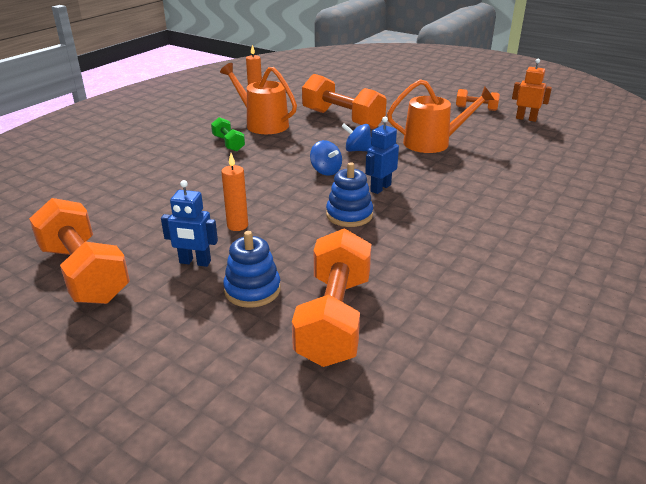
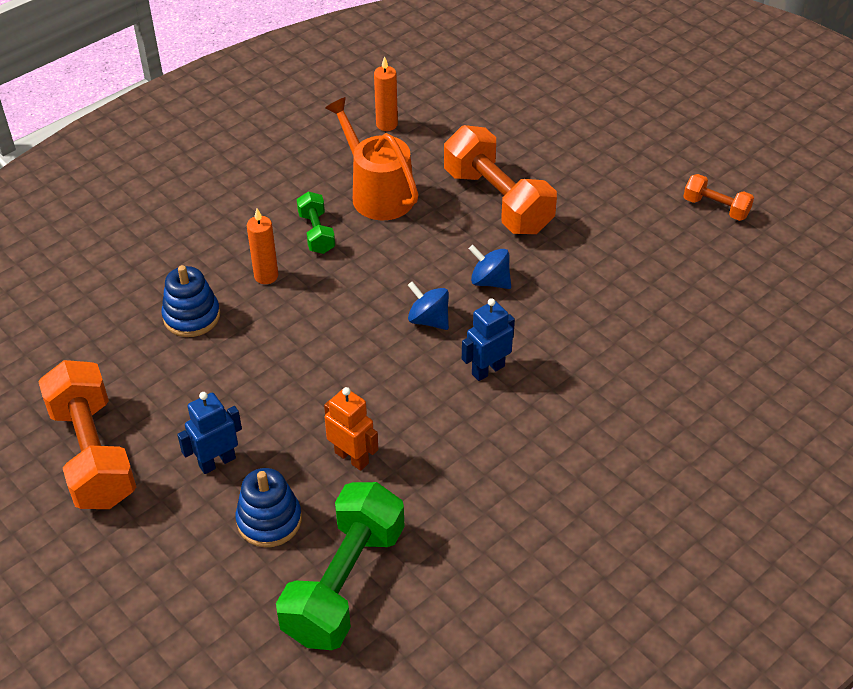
camera: 15 degrees right, 15 degrees up
blue robot [161,180,218,267] -> blue robot turned 120 degrees clockwise [177,392,242,474]
orange candle [221,153,248,231] -> orange candle moved to [247,208,278,284]
orange dumbbell [292,228,371,367] -> green dumbbell [276,482,404,650]
blue spinning top [310,140,342,176] -> blue spinning top turned 150 degrees clockwise [408,281,449,330]
blue stacking toy [326,162,373,227] -> blue stacking toy moved to [162,265,220,337]
orange watering can [387,79,495,153] -> none
orange robot [512,59,552,122] -> orange robot moved to [324,387,378,471]

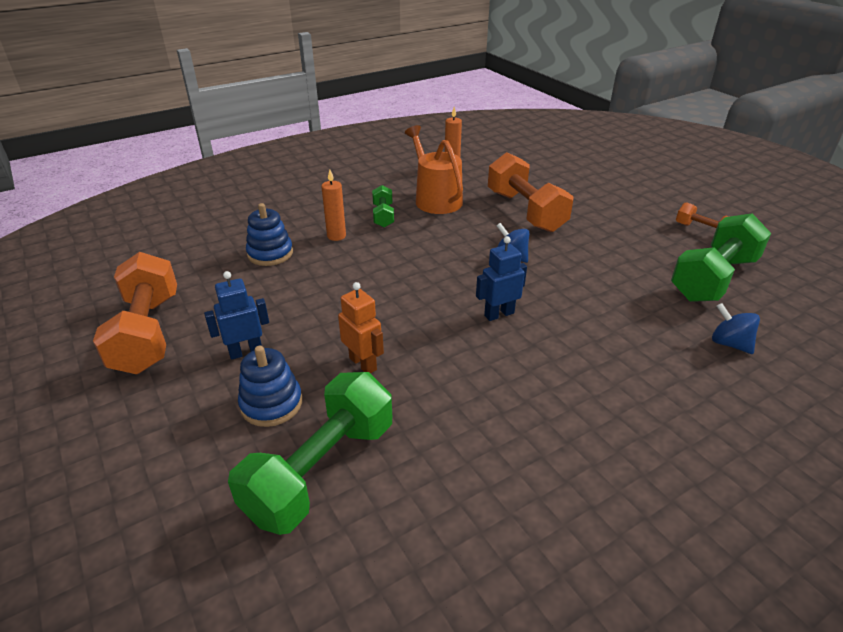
camera: 10 degrees right, 10 degrees down
blue spinning top [408,281,449,330] -> blue spinning top moved to [712,303,760,354]
none -> green dumbbell [671,213,771,302]

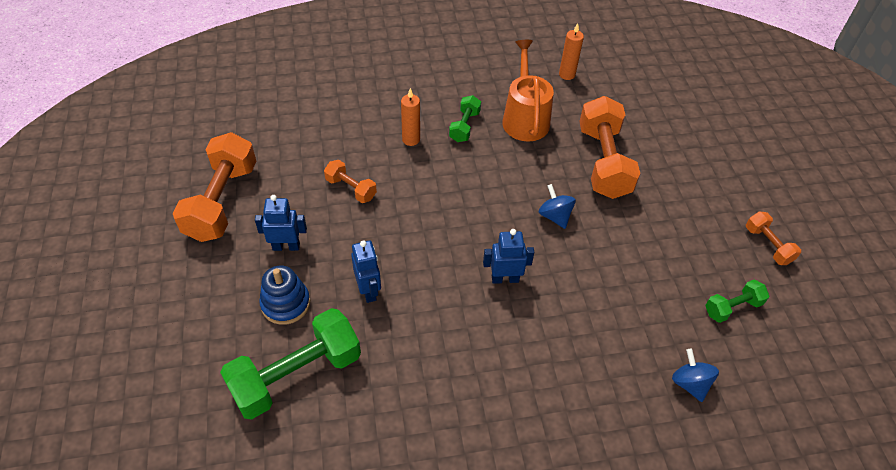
camera: 20 degrees right, 15 degrees up
blue stacking toy [246,203,293,266] -> none
orange robot [338,282,384,374] -> blue robot [351,240,381,303]
green dumbbell [671,213,771,302] -> green dumbbell [705,279,769,323], size x0.50
none -> orange dumbbell [324,160,377,203]

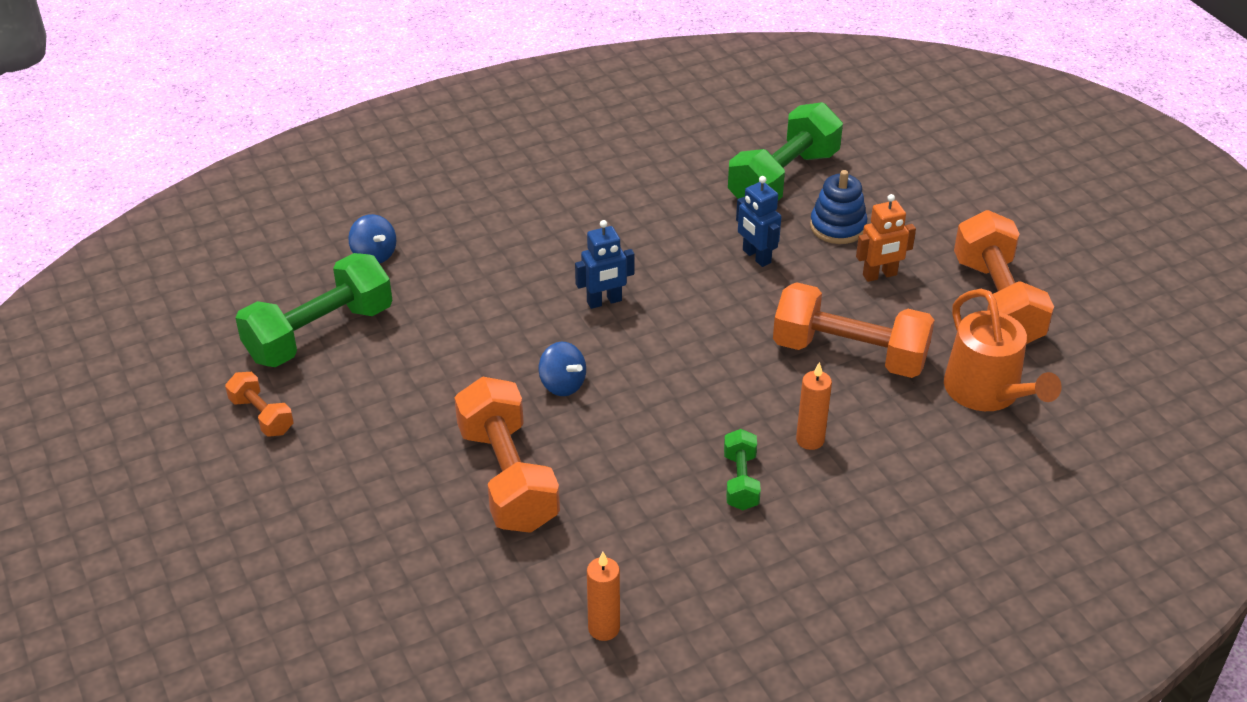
camera: 165 degrees right, 10 degrees down
blue robot [255,195,307,251] -> orange robot [856,194,916,282]
orange dumbbell [324,160,377,203] -> orange dumbbell [773,282,935,378], size x1.99
orange watering can [503,40,554,142] -> orange watering can moved to [944,289,1062,411]
green dumbbell [705,279,769,323] -> green dumbbell [235,253,392,367], size x1.99

